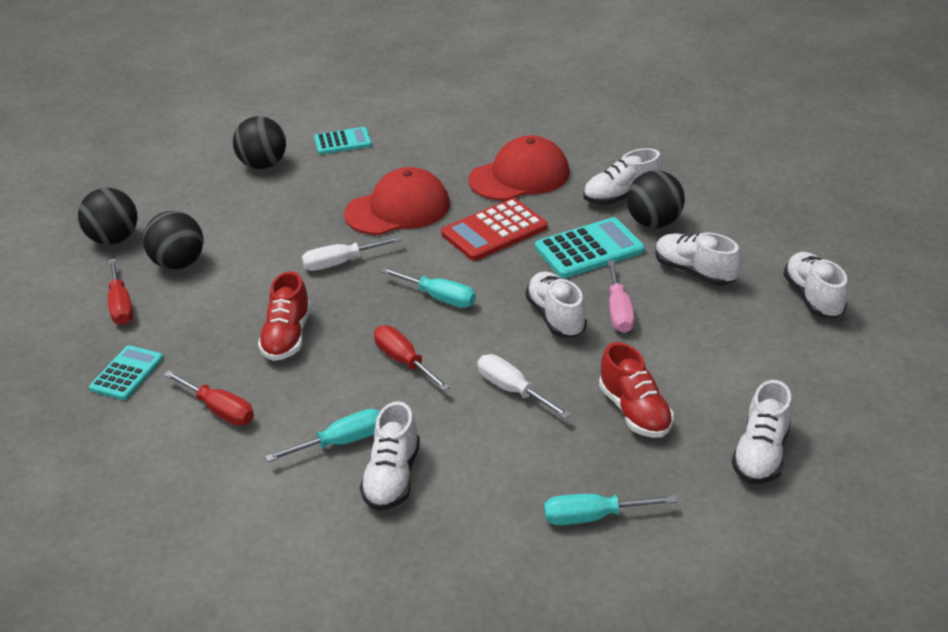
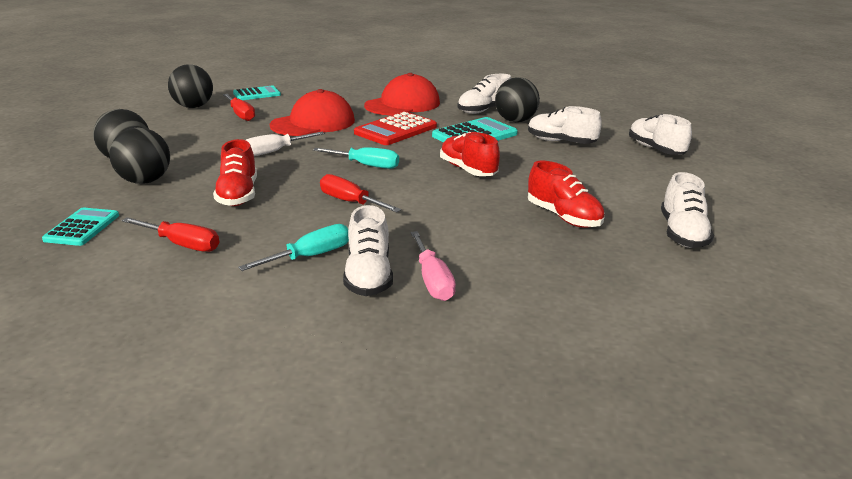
camera: 15 degrees left, 10 degrees down
black ball [78,188,138,245] -> black ball moved to [109,127,170,184]
red screwdriver [108,258,133,325] -> red screwdriver moved to [223,94,255,121]
white screwdriver [478,354,571,419] -> none
white shoe [525,272,587,337] -> red shoe [440,132,500,176]
turquoise screwdriver [544,494,677,525] -> none
pink screwdriver [607,260,635,333] -> pink screwdriver moved to [410,231,456,301]

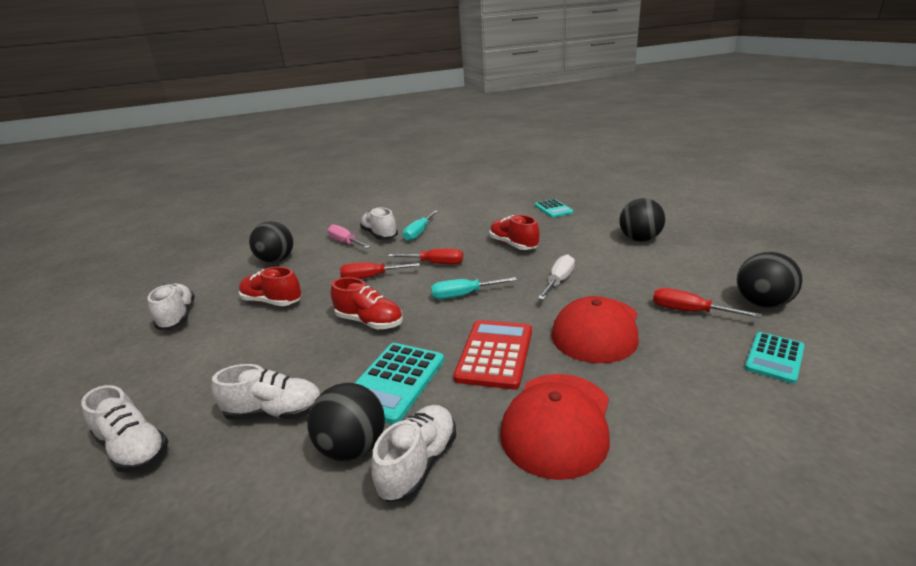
camera: 155 degrees right, 0 degrees up
black ball [109,127,170,184] -> black ball moved to [249,221,293,263]
red screwdriver [121,217,219,252] -> red screwdriver moved to [340,262,420,279]

